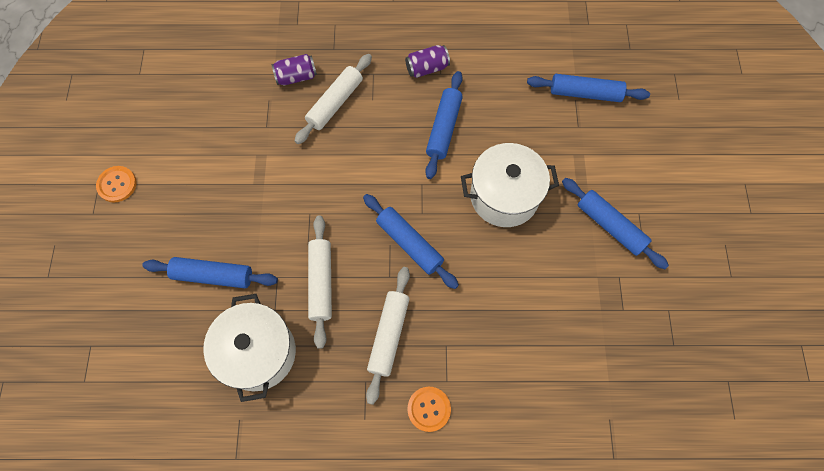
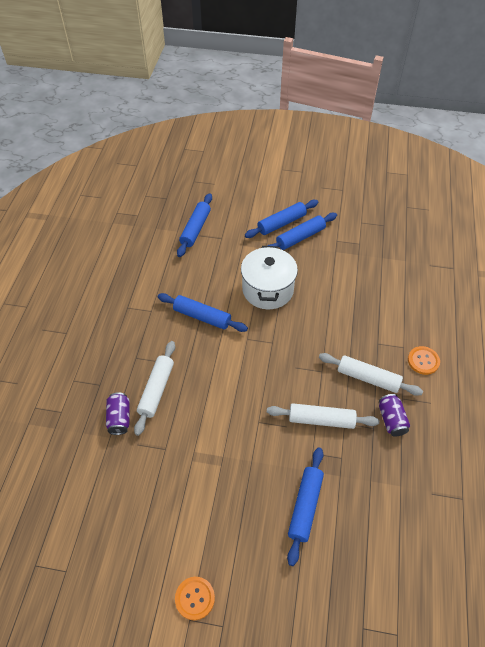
camera: 80 degrees left, 15 degrees down
white pot [203,294,296,402] -> none
white rolling pin [295,54,372,144] -> white rolling pin turned 60 degrees clockwise [134,341,175,436]
blue rolling pin [363,194,459,289] -> blue rolling pin moved to [245,200,318,238]
purple can [405,45,450,78] -> purple can moved to [379,394,410,437]

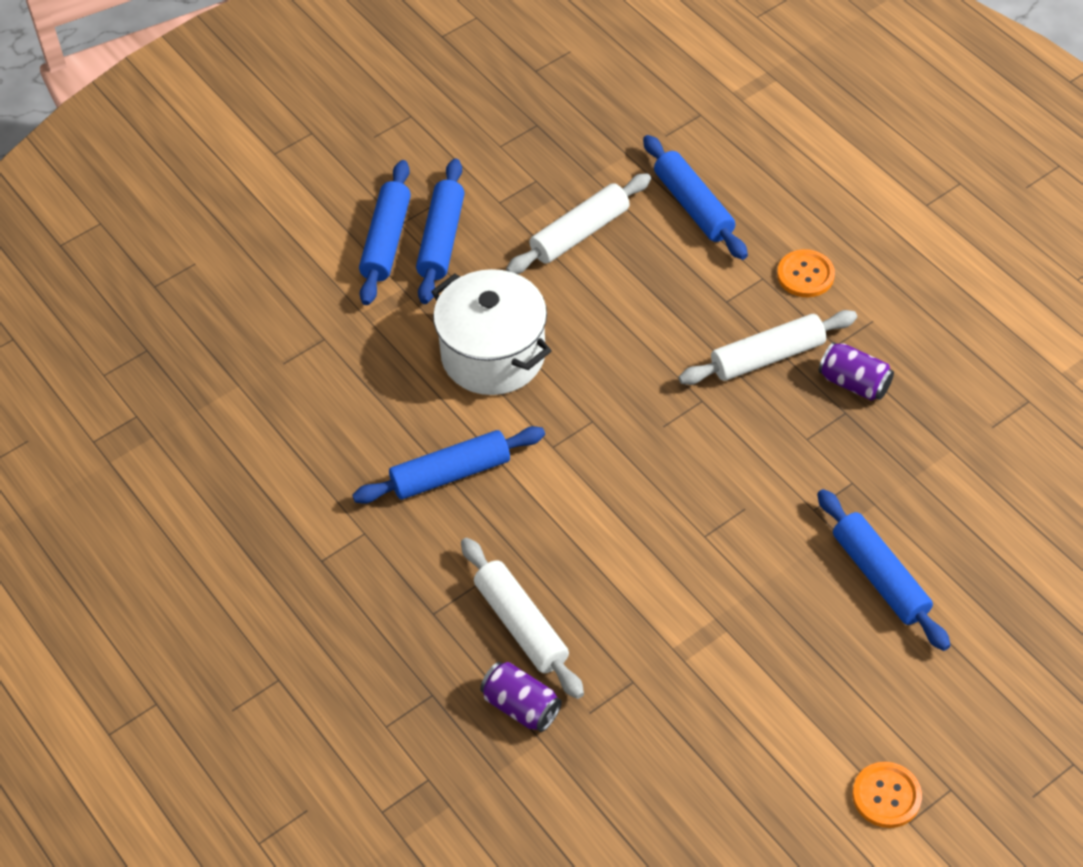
camera: 45 degrees left, 0 degrees up
blue rolling pin [177,193,212,257] -> blue rolling pin moved to [643,135,748,260]
white rolling pin [267,403,379,429] -> white rolling pin moved to [506,173,651,274]

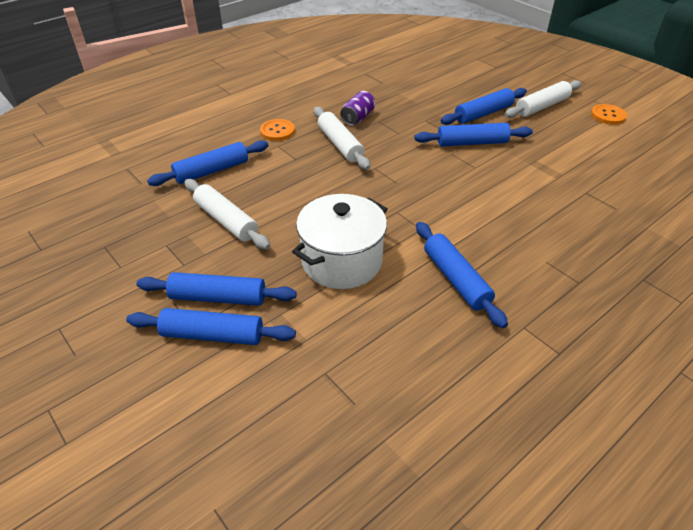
camera: 95 degrees left, 10 degrees down
white rolling pin [461,538,584,699] -> white rolling pin moved to [504,80,581,118]
purple can [480,662,562,732] -> none
none -> blue rolling pin [415,123,533,147]

